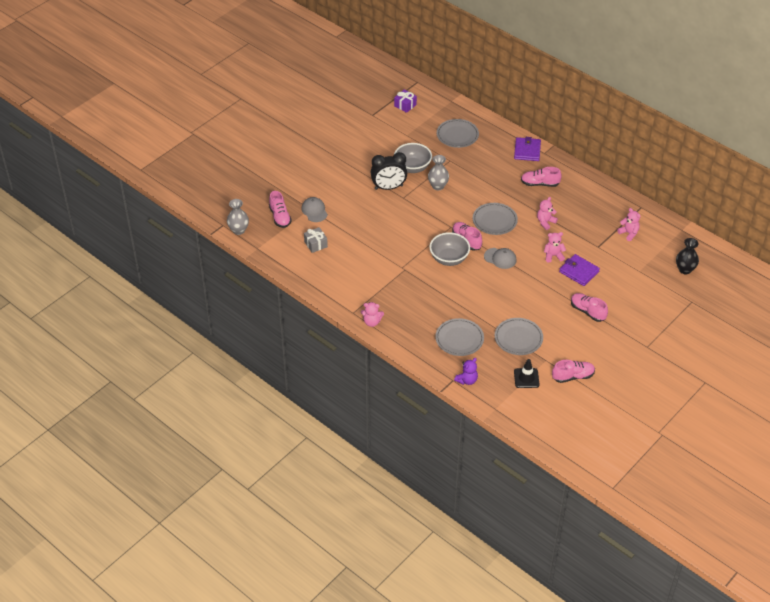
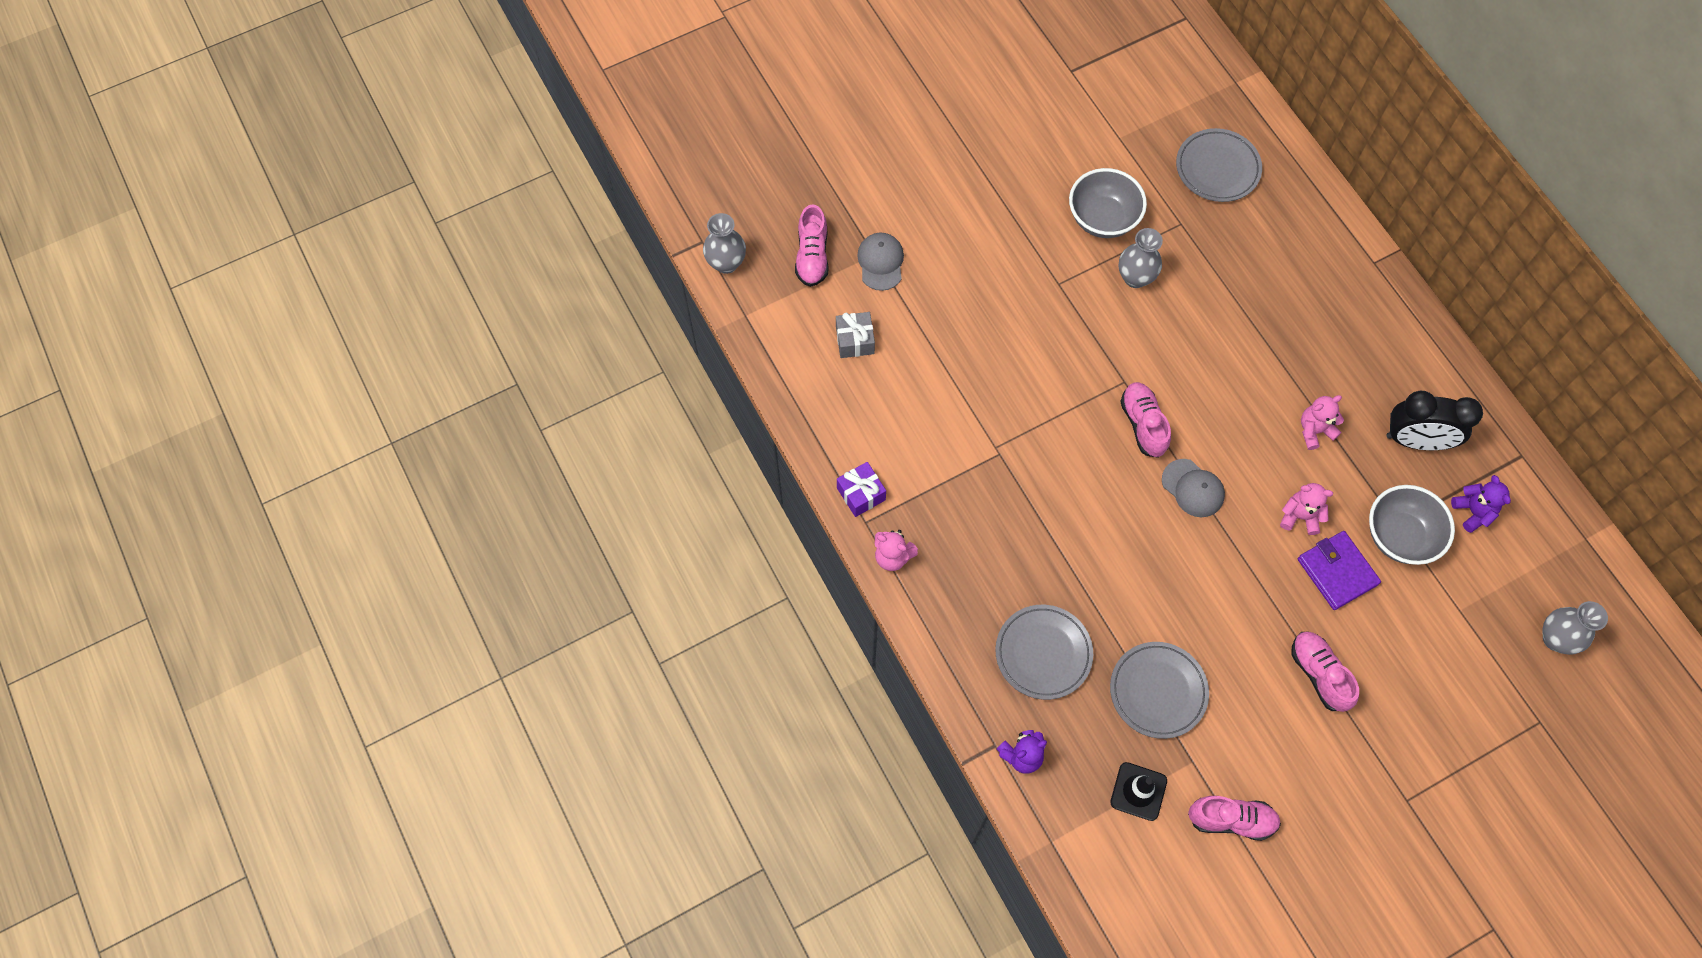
camera: 20 degrees right, 20 degrees up
black clock [371,152,407,190] -> black clock moved to [1386,391,1483,450]
purple gift [394,90,417,113] -> purple gift moved to [837,462,886,517]
grey bowl [429,232,470,266] -> grey bowl moved to [1369,485,1455,565]
grey plate [473,203,518,235] -> none
purple wallet [514,137,541,161] -> none
pink shoe [521,167,562,187] -> none
pink teddy bear [617,208,641,241] -> purple teddy bear [1451,475,1511,533]
black vase [676,238,699,274] -> grey vase [1542,601,1608,655]

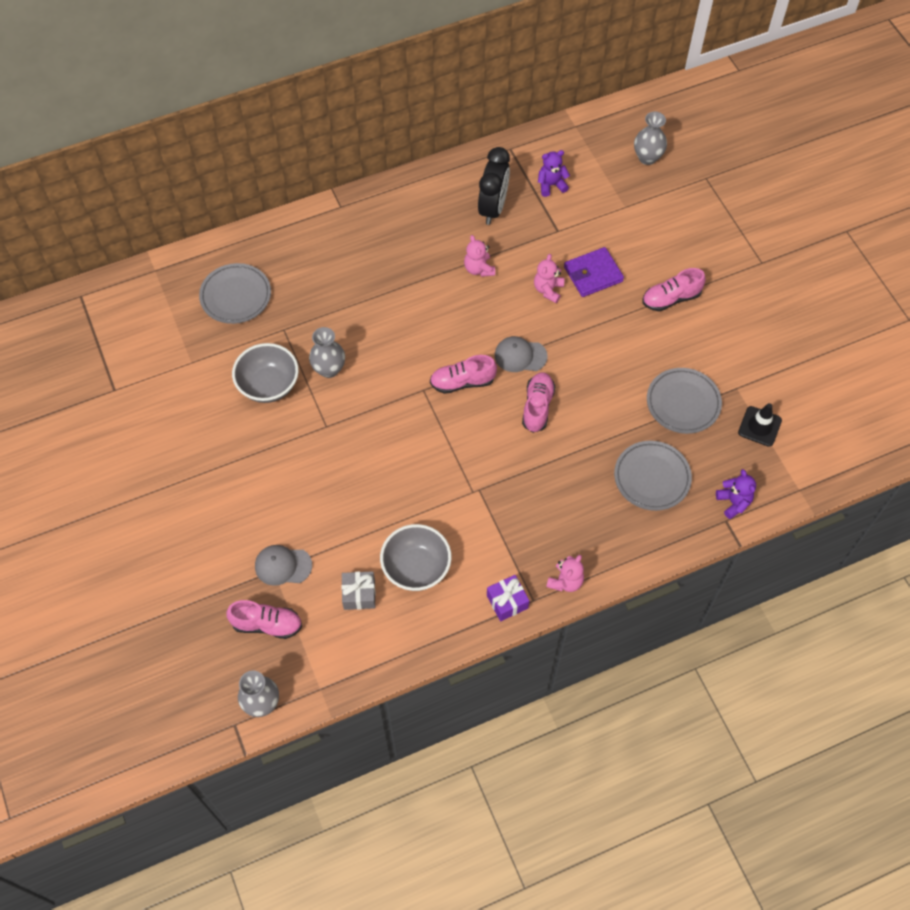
camera: 85 degrees left, 5 degrees down
grey cap [1162,459,1225,517] -> grey cap turned 135 degrees counterclockwise [495,336,548,372]
pink shoe [1188,796,1281,841] -> pink shoe moved to [522,372,555,433]
grey bowl [1369,485,1455,565] -> grey bowl moved to [380,524,452,591]

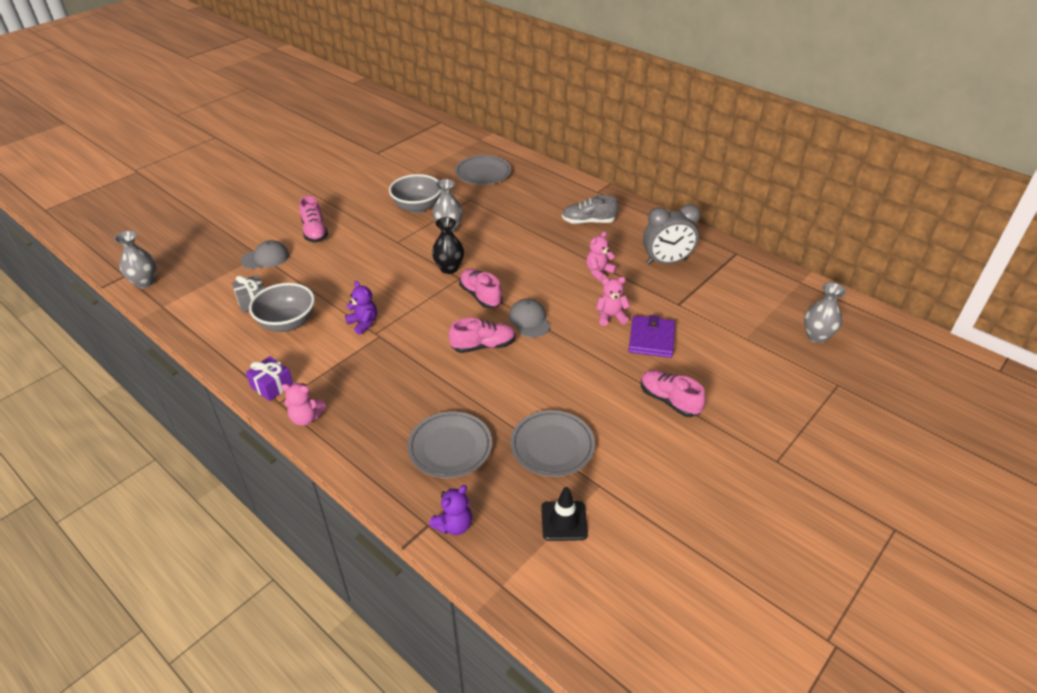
camera: 65 degrees right, 20 degrees down
pink shoe [226,600,302,639] -> pink shoe moved to [299,196,328,242]
grey cap [255,545,312,586] -> grey cap turned 90 degrees clockwise [241,240,289,269]
black clock [478,147,510,225] -> grey clock [643,204,701,265]
purple teddy bear [538,150,570,197] -> purple teddy bear moved to [345,281,377,335]
purple wallet [564,247,624,297] -> purple wallet turned 60 degrees clockwise [629,315,675,358]
none -> black vase [432,217,464,274]
none -> grey shoe [562,195,618,224]

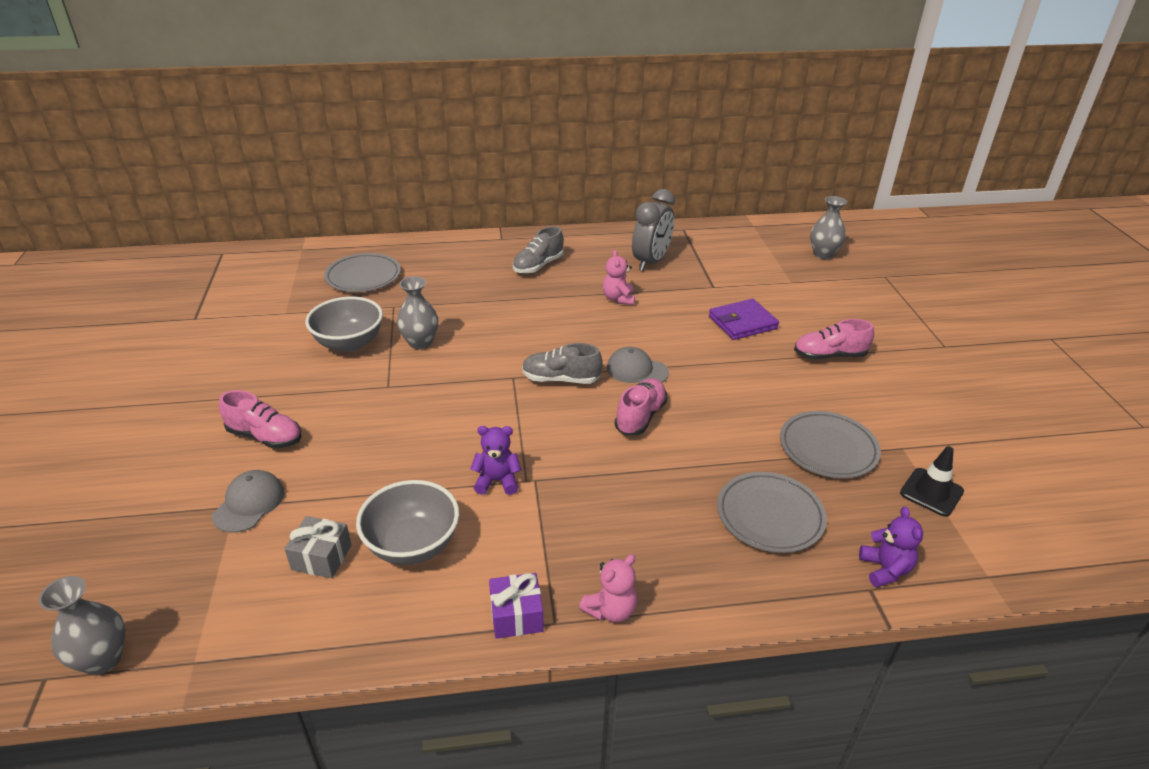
camera: 50 degrees left, 5 degrees down
black vase [432,217,464,274] -> none
pink shoe [459,268,502,308] -> grey shoe [522,343,603,384]
pink teddy bear [596,277,631,326] -> none
purple wallet [629,315,675,358] -> purple wallet turned 75 degrees counterclockwise [709,299,779,340]

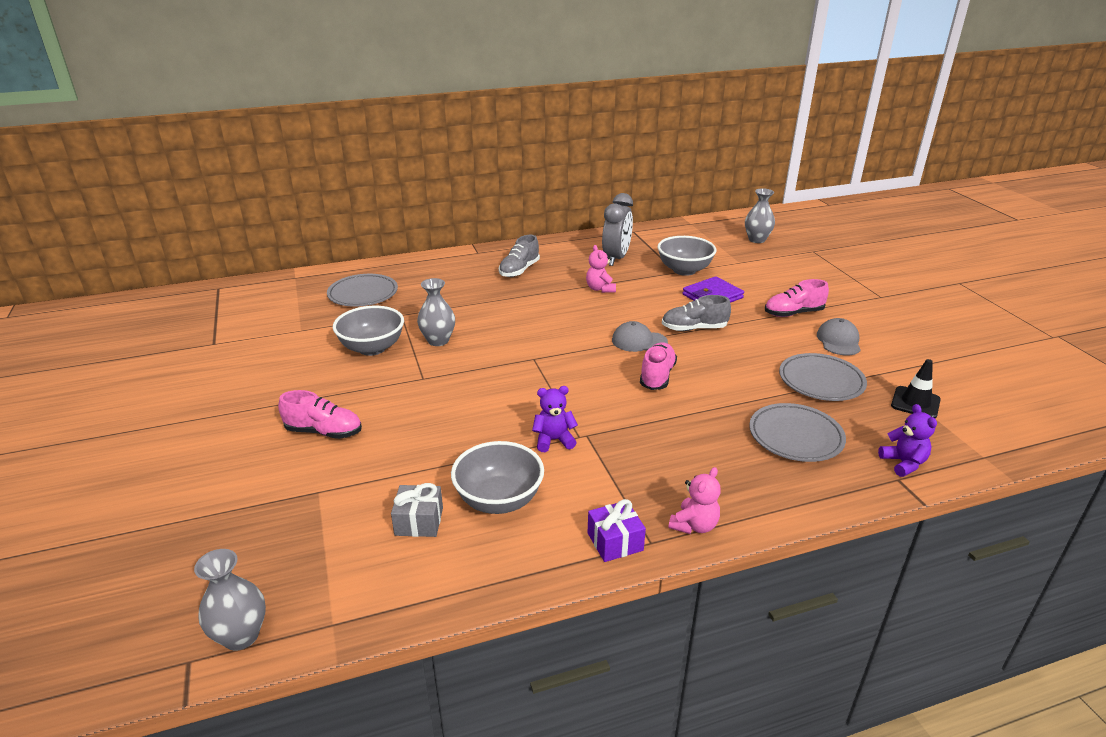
camera: 10 degrees left, 5 degrees down
grey cap [212,470,285,533] -> grey cap moved to [817,318,861,355]
grey shoe [522,343,603,384] -> grey shoe moved to [662,295,731,331]
none -> grey bowl [658,236,716,276]

